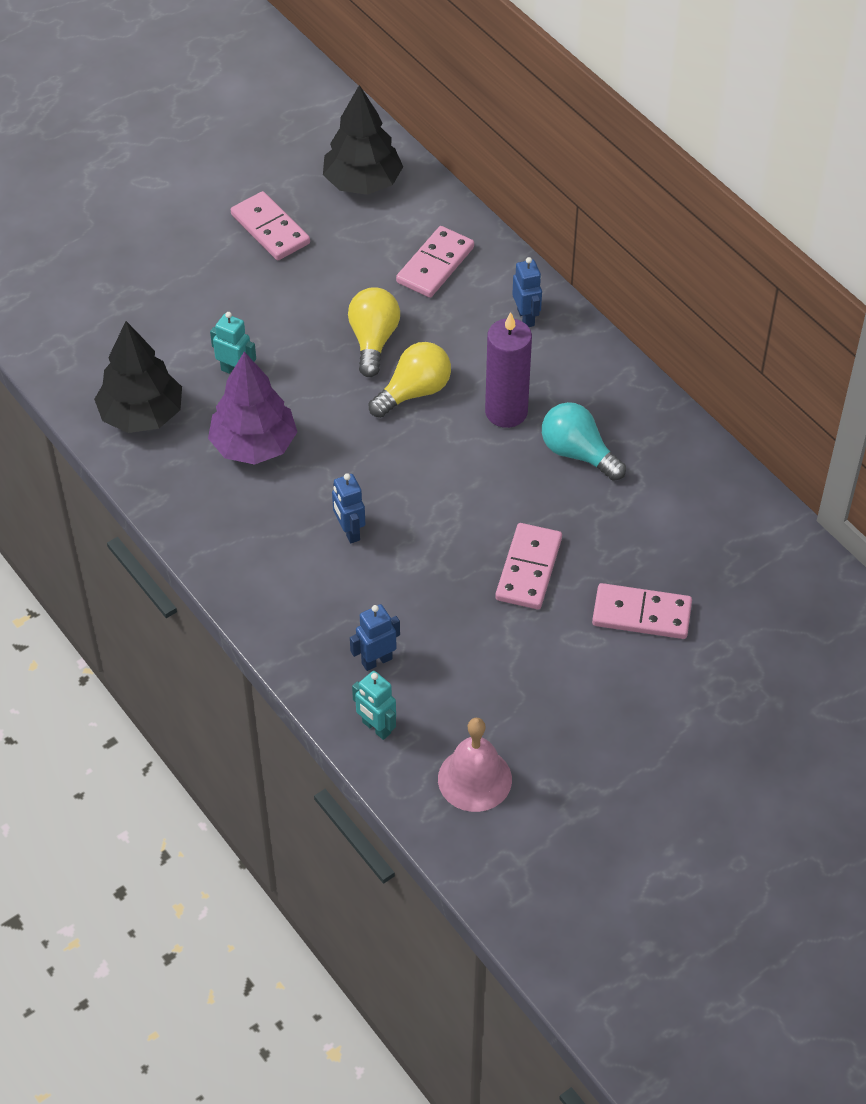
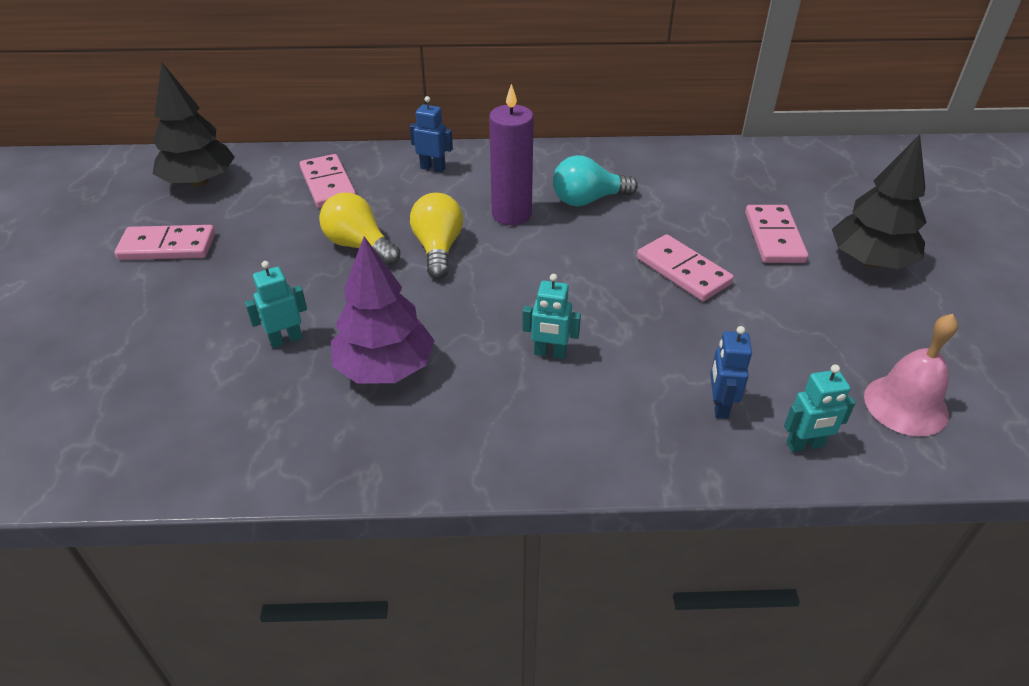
camera: 55 degrees left, 10 degrees down
black tree [94,321,182,433] -> black tree moved to [832,135,927,269]
blue robot [332,473,365,543] -> turquoise robot [522,274,581,359]
pink domino [592,583,692,639] -> pink domino turned 45 degrees counterclockwise [745,205,808,263]

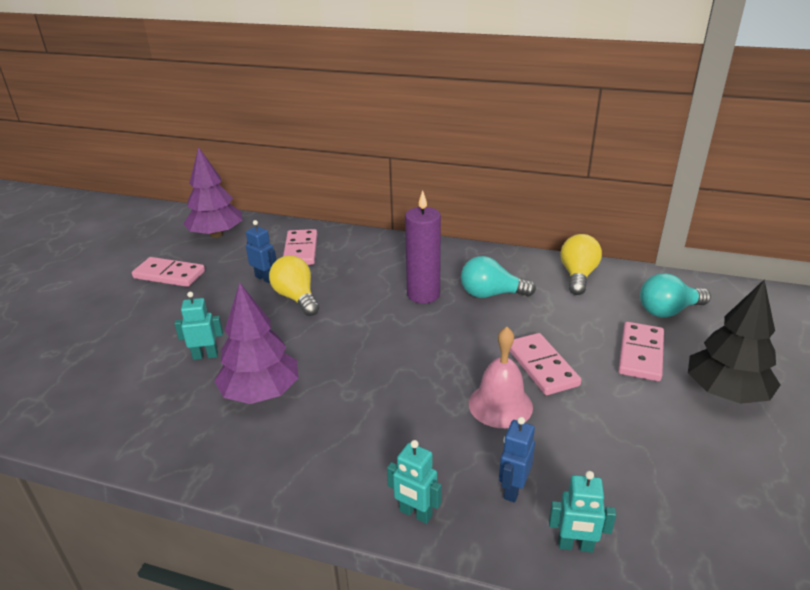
camera: 20 degrees right, 10 degrees down
black tree [153,62,235,187] -> purple tree [183,147,242,238]
blue robot [410,96,453,172] -> blue robot moved to [246,220,276,283]
yellow light bulb [410,193,463,279] -> yellow light bulb moved to [560,234,602,295]
turquoise robot [522,274,581,359] -> turquoise robot moved to [387,440,442,524]
pink bell [864,314,958,436] -> pink bell moved to [469,327,533,428]
none -> turquoise light bulb [640,273,711,318]

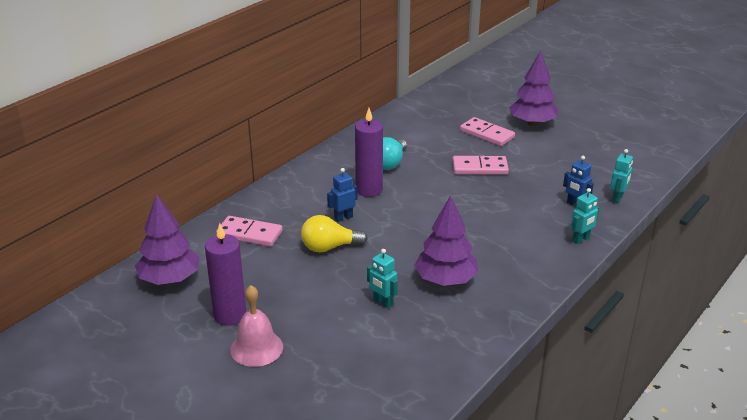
camera: 70 degrees left, 0 degrees up
pink domino [132,257,205,287] -> purple candle [205,223,246,326]
turquoise robot [174,292,223,360] -> turquoise robot turned 60 degrees counterclockwise [367,249,398,309]
blue robot [246,220,276,283] -> blue robot moved to [327,168,358,222]
pink bell [469,327,533,428] -> pink bell moved to [230,285,283,367]
yellow light bulb [560,234,602,295] -> none
turquoise light bulb [640,273,711,318] -> none
black tree [688,280,780,404] -> purple tree [509,51,559,126]

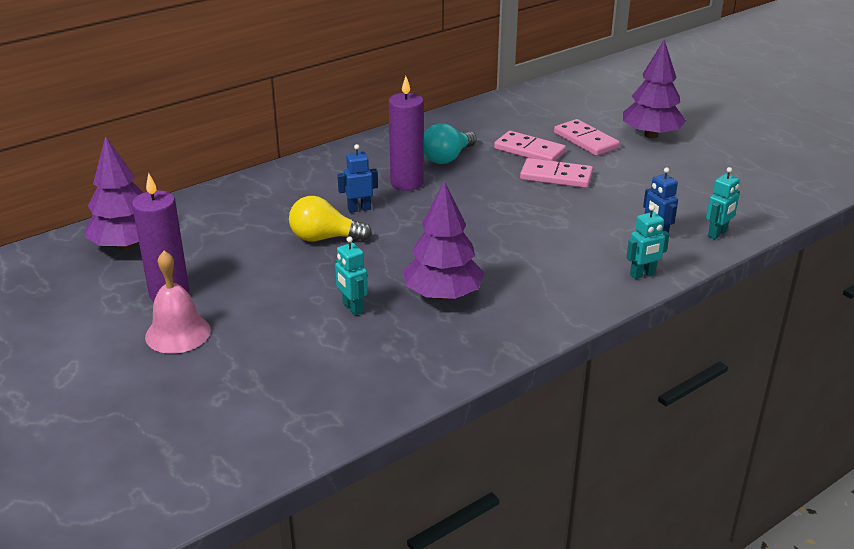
camera: 15 degrees right, 0 degrees up
pink domino [216,216,283,247] -> pink domino moved to [494,131,566,161]

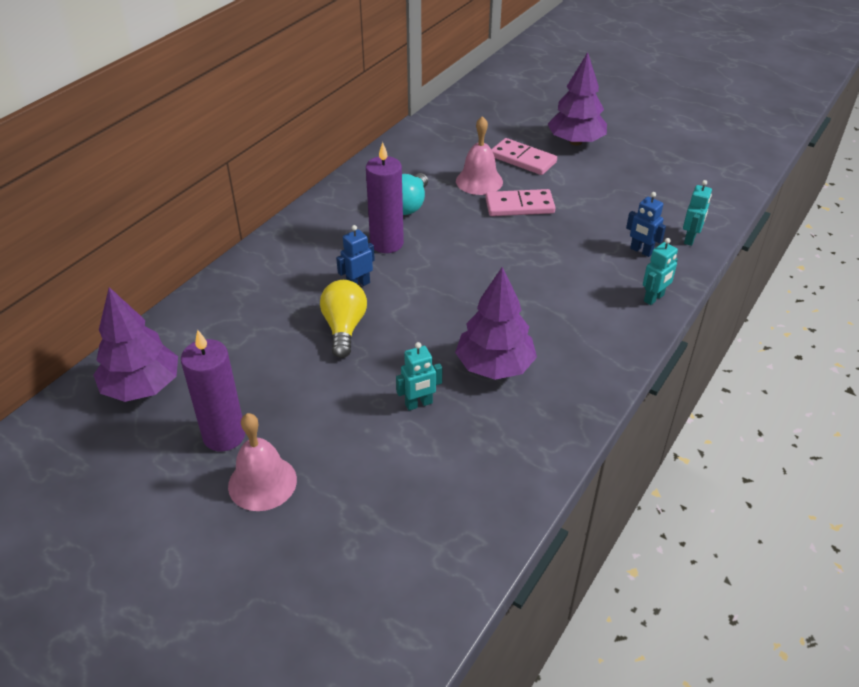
camera: 20 degrees left, 10 degrees up
yellow light bulb [289,196,372,242] -> yellow light bulb turned 105 degrees clockwise [320,280,367,358]
turquoise robot [335,237,368,315] -> turquoise robot turned 60 degrees counterclockwise [396,342,442,411]
pink domino [494,131,566,161] -> pink bell [456,116,503,195]

